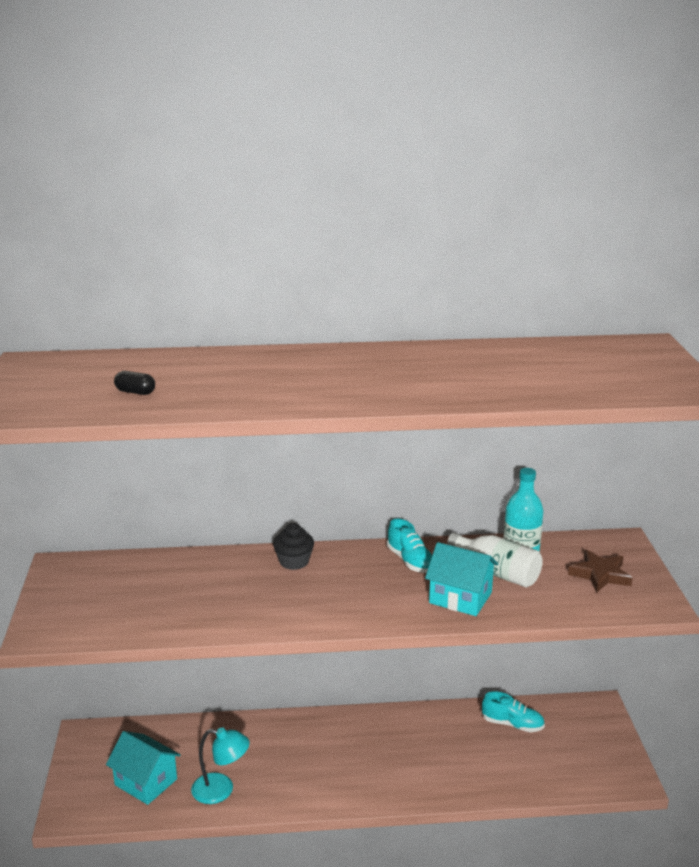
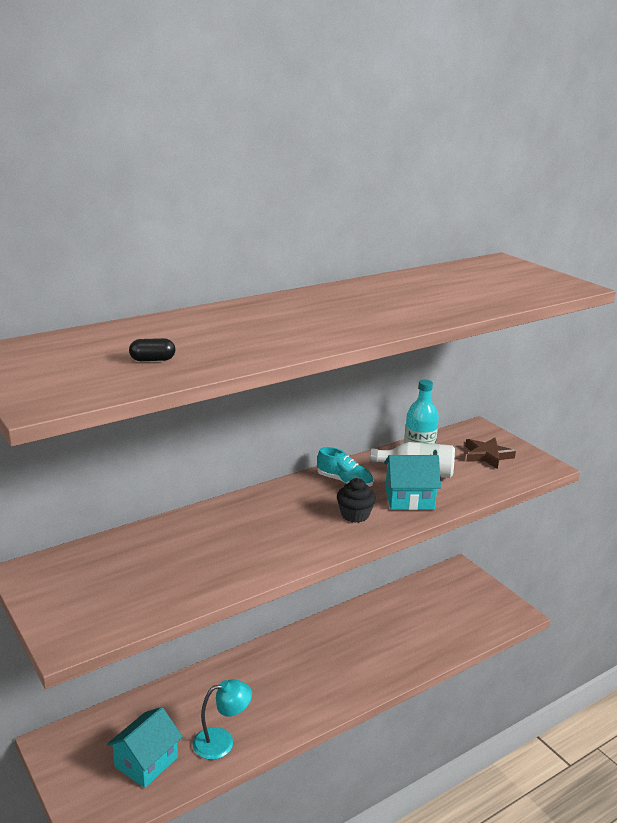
camera: 30 degrees left, 0 degrees up
turquoise house [106,731,181,805] -> turquoise house turned 60 degrees counterclockwise [107,707,183,788]
black cupcake [273,523,314,570] -> black cupcake moved to [337,478,376,523]
turquoise shoe [482,691,545,732] -> none

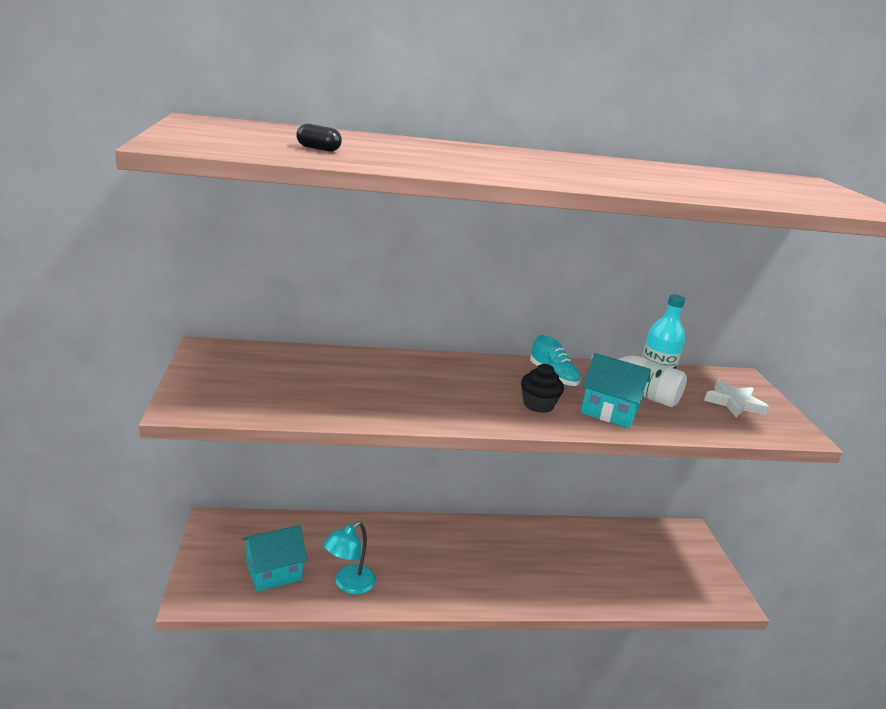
camera: 25 degrees right, 0 degrees up
turquoise lamp [192,679,252,760] -> turquoise lamp turned 120 degrees clockwise [323,521,376,595]
brown star [465,437,516,469] -> white star [704,380,769,418]

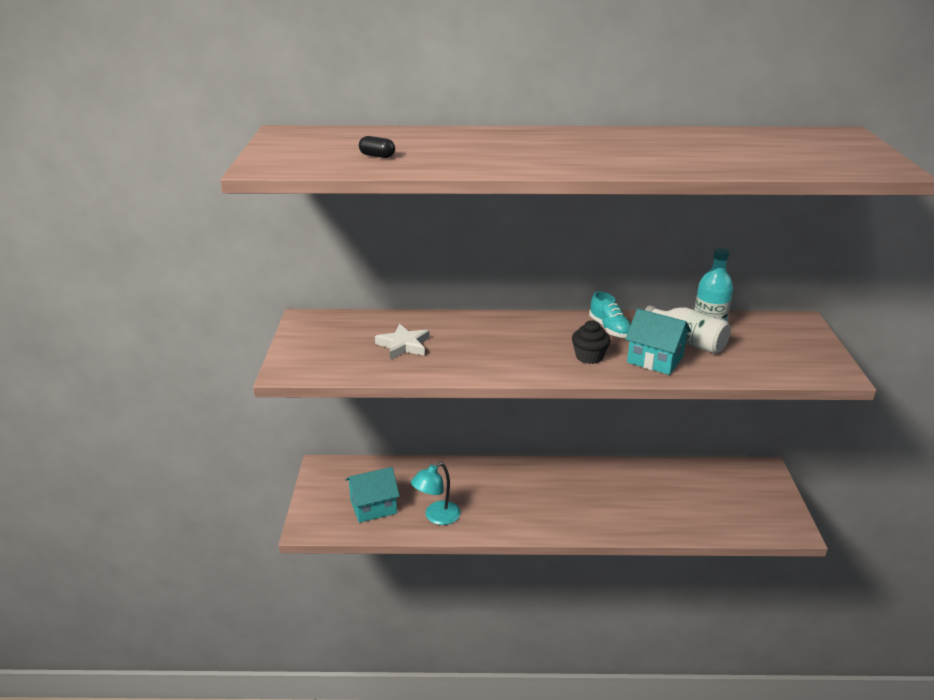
camera: 10 degrees right, 5 degrees up
white star [704,380,769,418] -> white star moved to [375,324,430,359]

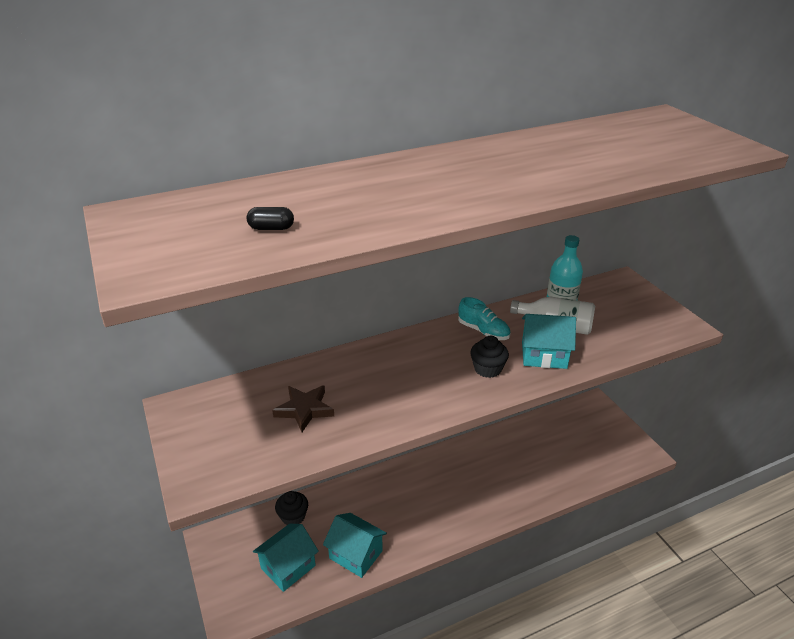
camera: 25 degrees left, 5 degrees up
white star [375,324,430,359] -> brown star [272,385,334,432]
turquoise lamp [411,462,461,525] -> turquoise house [323,513,387,578]
none -> black cupcake [275,491,308,525]

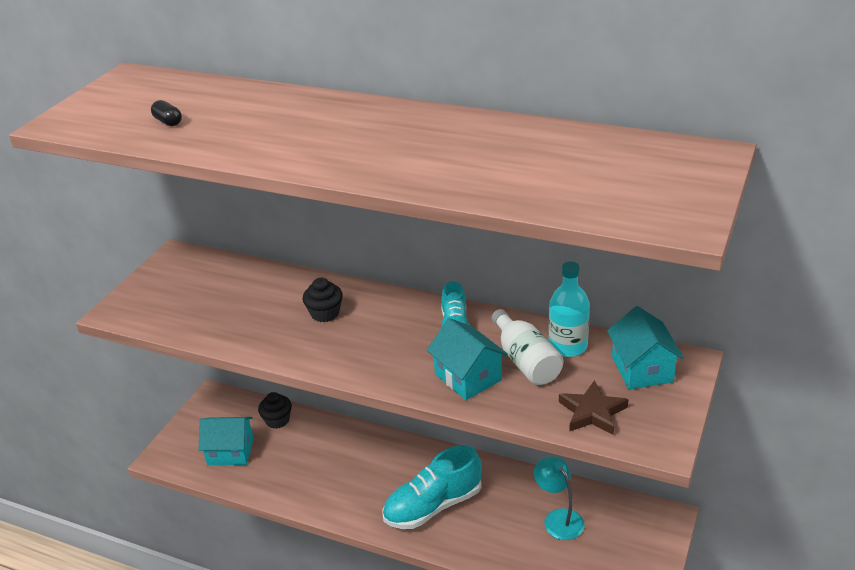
camera: 50 degrees right, 0 degrees up
brown star [272,385,334,432] -> brown star moved to [559,380,629,435]
turquoise house [323,513,387,578] -> turquoise house moved to [607,306,684,390]
black cupcake [470,336,509,378] -> black cupcake moved to [303,278,343,322]
none -> turquoise shoe [382,445,482,529]
none -> turquoise lamp [534,456,584,540]

